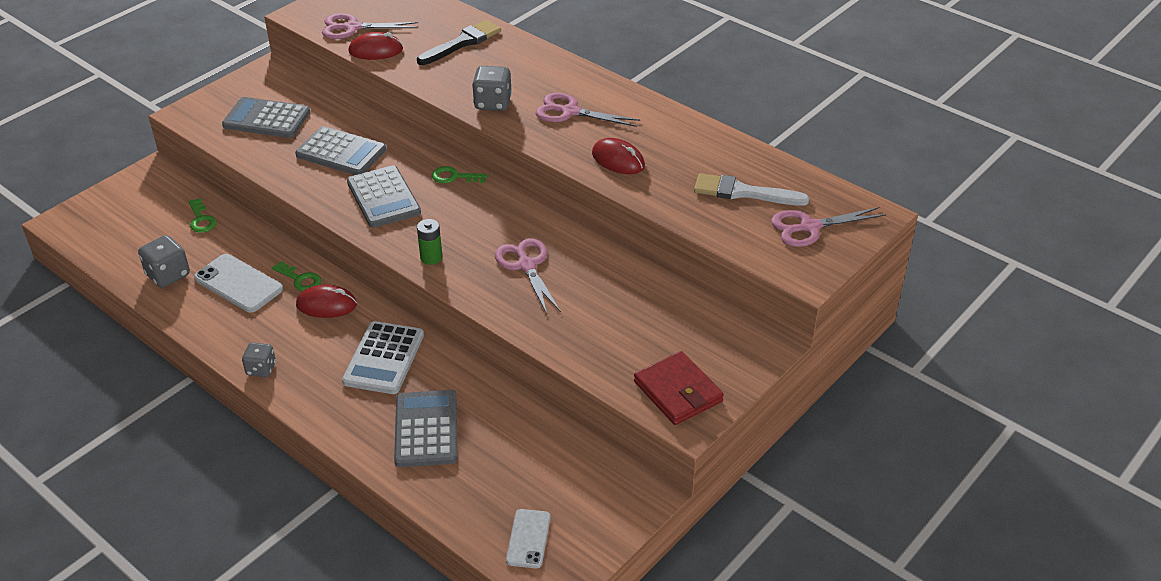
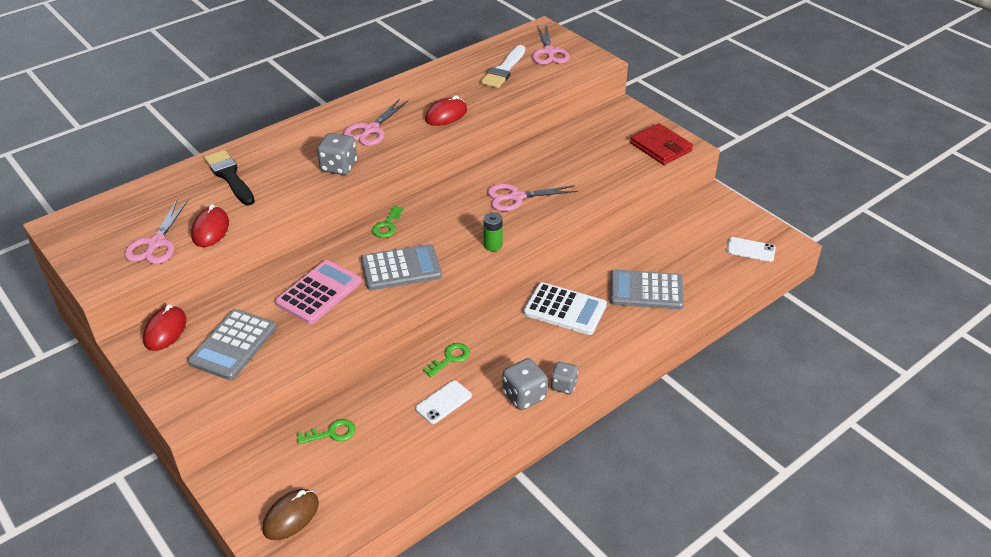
camera: 80 degrees left, 0 degrees up
grey dice [138,235,190,288] -> grey dice moved to [502,358,548,410]
white phone [194,254,283,313] -> white phone [415,380,472,424], size x0.64
grey calculator [295,126,386,175] -> pink calculator [275,260,362,324]
red mouse [296,285,357,318] -> red mouse moved to [143,304,186,351]
red wallet [634,351,724,425] -> red wallet turned 75 degrees clockwise [630,123,693,165]
none -> brown mouse [262,489,319,540]

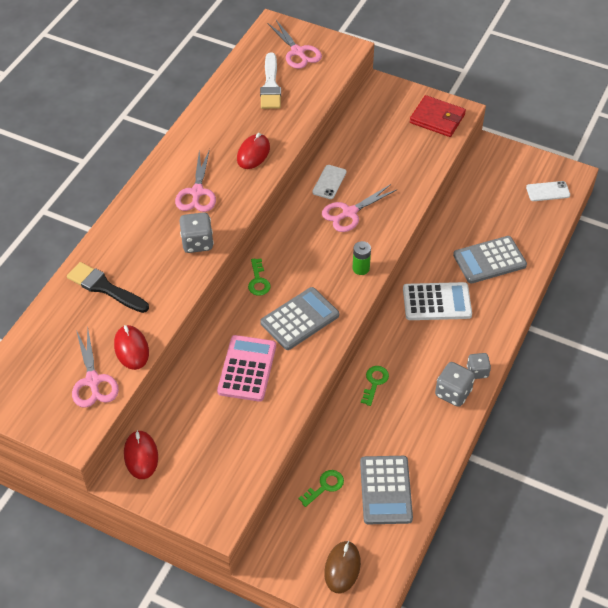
camera: 25 degrees left, 10 degrees up
grey calculator [188,309,277,380] -> grey calculator moved to [360,456,413,524]
white phone [415,380,472,424] -> white phone moved to [312,165,347,199]

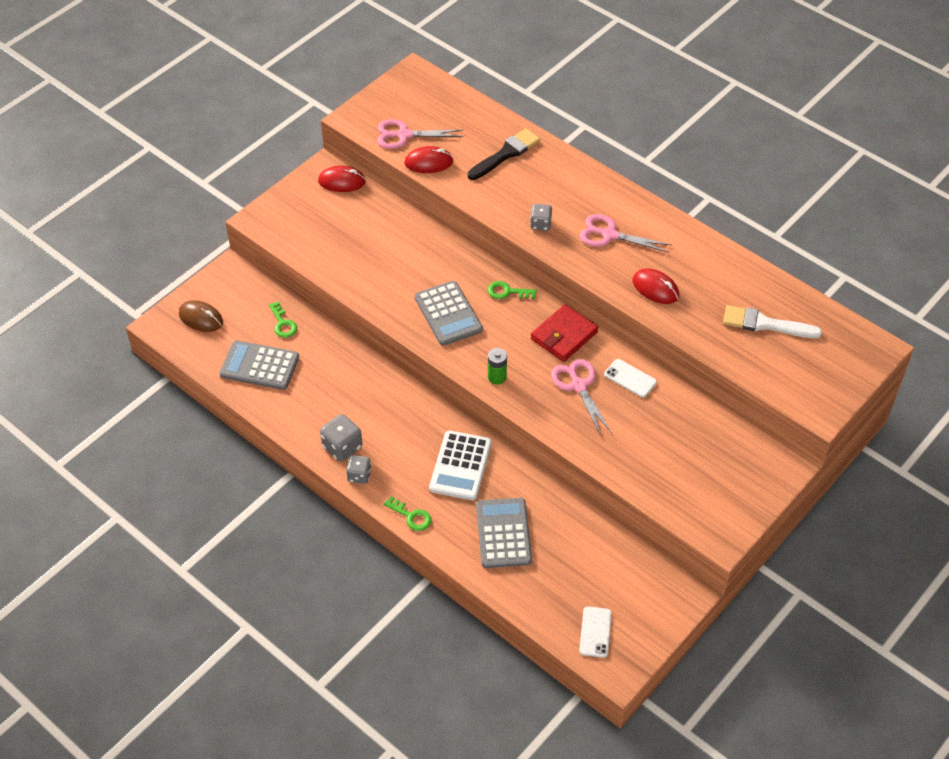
camera: 105 degrees right, 0 degrees up
grey dice [179,212,214,253] -> grey dice [530,204,552,231], size x0.66
pink calculator [217,335,276,402] -> none
pink scissors [267,20,322,69] -> none
green key [361,366,389,406] -> green key moved to [384,496,432,531]
red wallet [410,95,466,137] -> red wallet moved to [531,304,599,362]

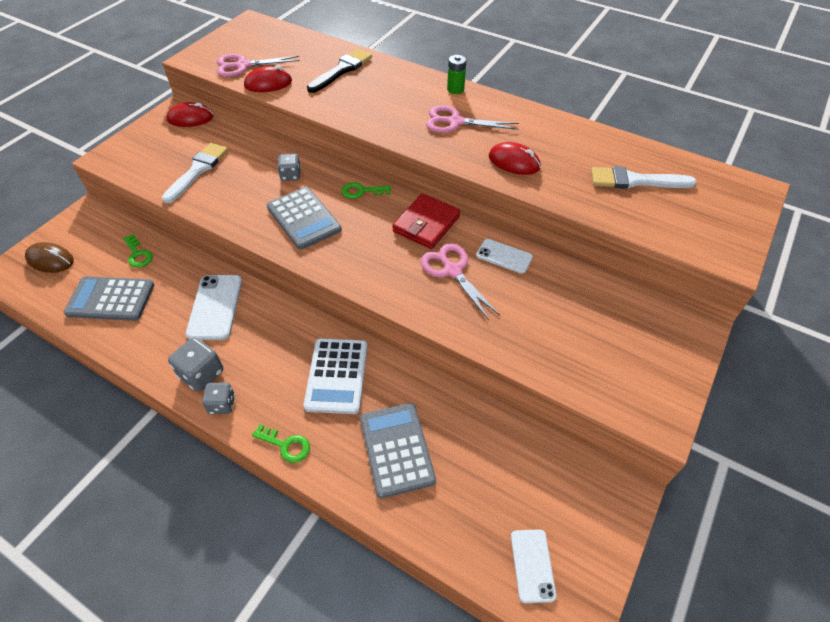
camera: 10 degrees left, 0 degrees up
green battery [488,348,507,384] -> green battery moved to [447,55,466,94]
grey dice [530,204,552,231] -> grey dice moved to [277,154,301,181]
none -> white brush [162,143,228,203]
none -> white phone [186,275,242,340]

